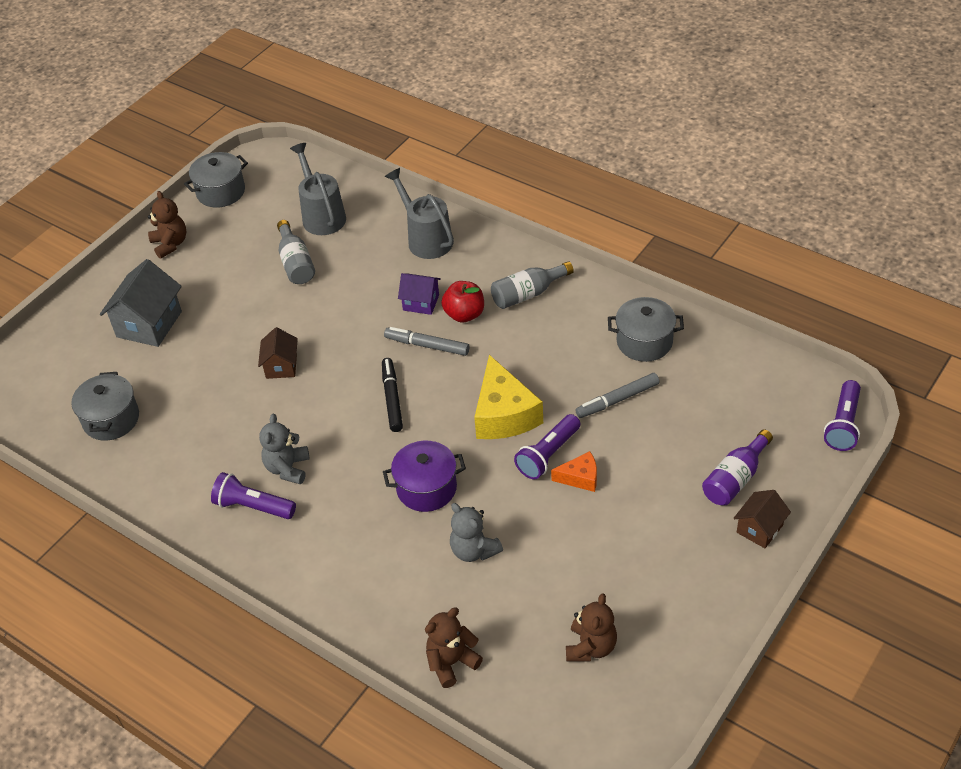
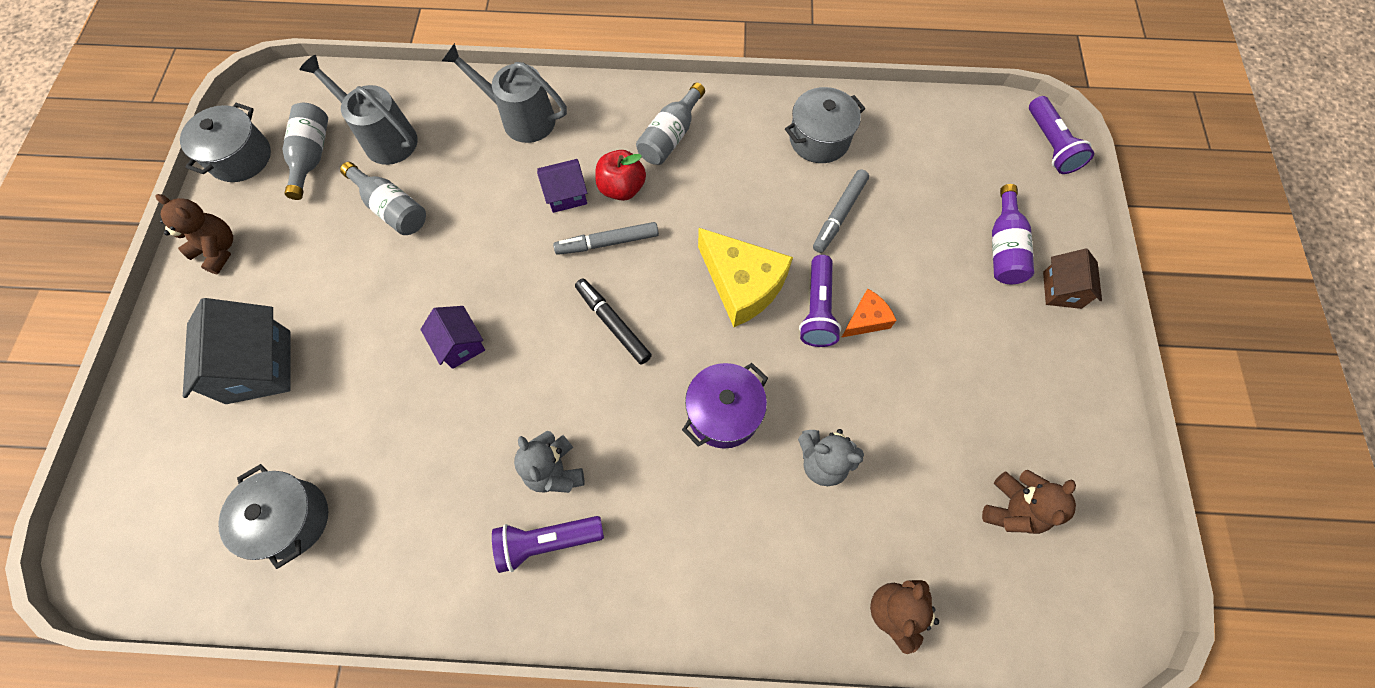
camera: 35 degrees left, 20 degrees up
brown house [258,327,298,379] -> purple house [420,306,485,369]
brown teddy bear [566,593,617,662] -> brown teddy bear turned 45 degrees clockwise [982,470,1076,534]
none -> grey bottle [282,103,328,200]

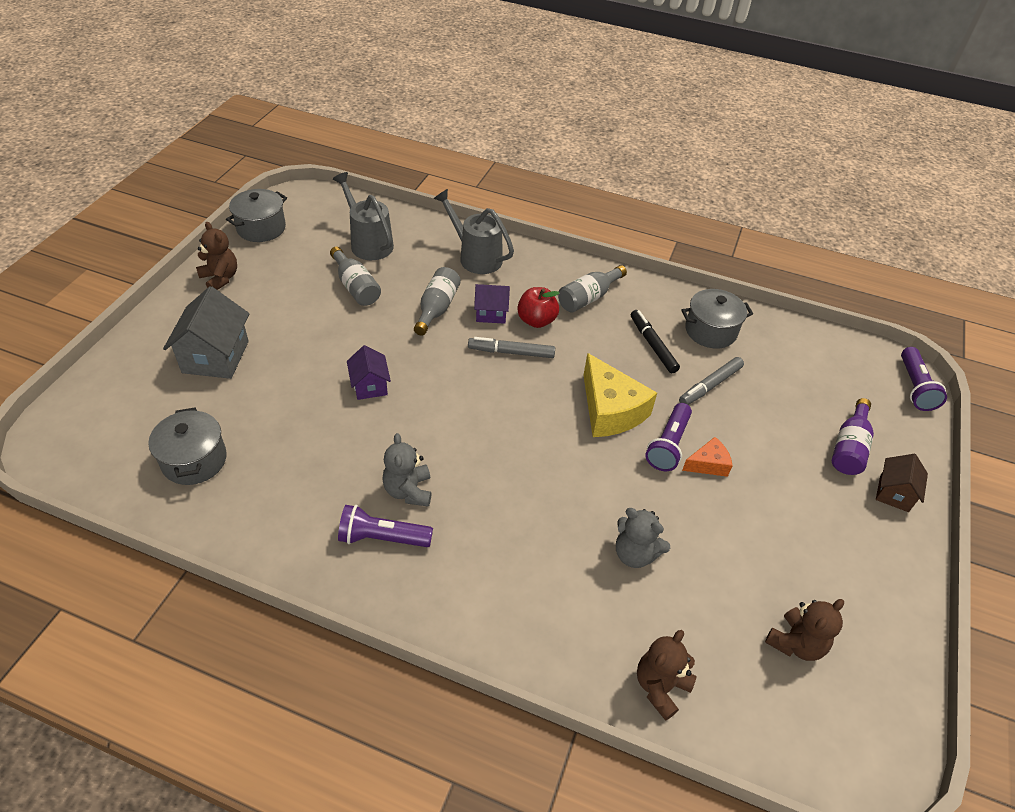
camera: 15 degrees right, 20 degrees down
grey bottle [282,103,328,200] -> grey bottle moved to [414,267,461,336]
black marker [575,278,652,365] -> black marker moved to [631,310,680,373]
purple pot [682,363,768,449] -> none

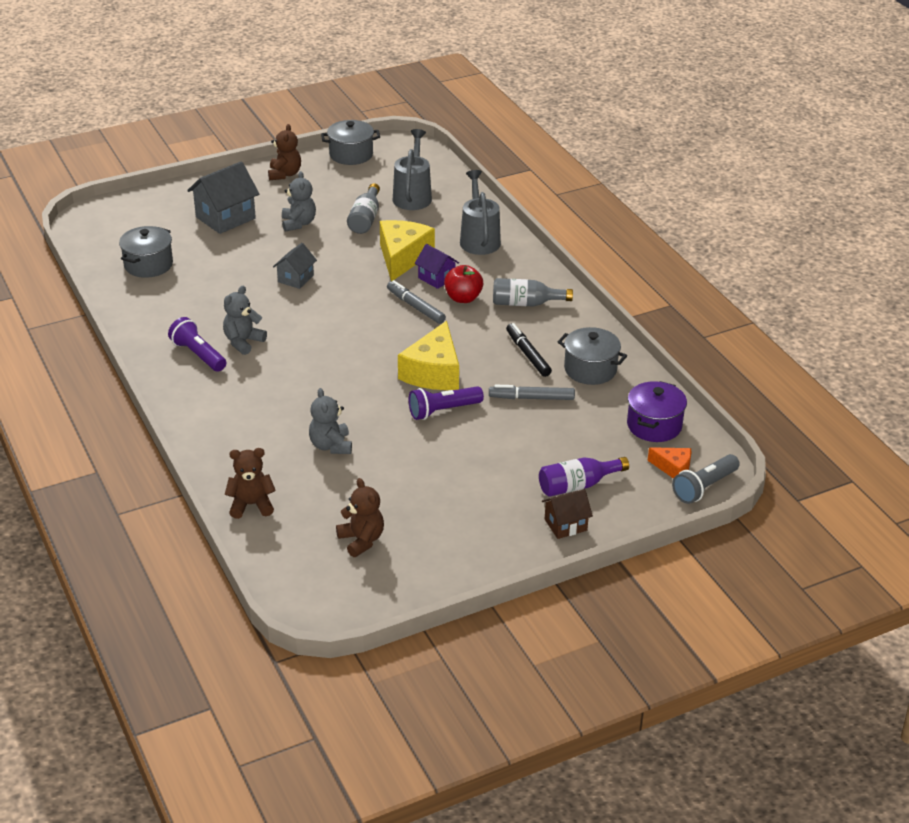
camera: 45 degrees right, 10 degrees down
purple house [347,345,391,400] -> grey house [273,243,317,289]
grey bottle [414,267,461,336] -> yellow cheese [380,220,435,281]
black marker [631,310,680,373] -> black marker turned 45 degrees counterclockwise [506,323,552,377]
orange cheese [682,437,733,477] -> orange cheese moved to [647,447,691,479]
brown teddy bear [765,599,844,661] -> brown teddy bear turned 120 degrees counterclockwise [336,478,384,557]
purple flashlight [901,347,947,411] -> grey flashlight [672,454,740,504]
none -> grey teddy bear [282,171,316,231]
none -> purple pot [627,381,687,442]

